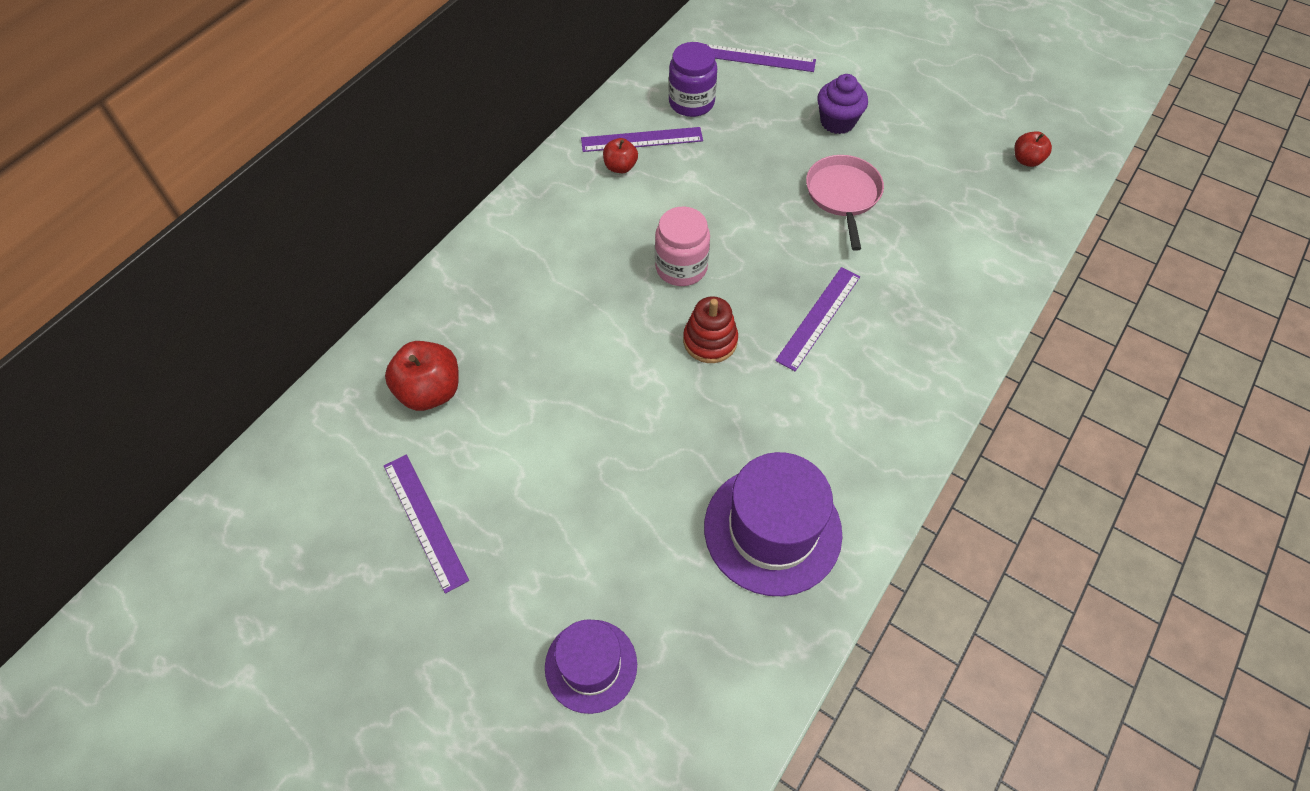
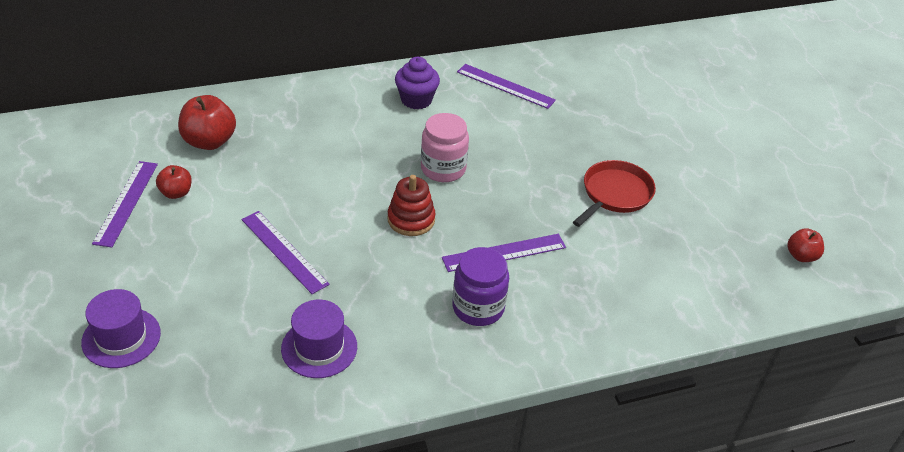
camera: 35 degrees right, 15 degrees down
red apple [603,138,638,173] -> red apple moved to [156,165,192,199]
purple jar [669,42,717,117] -> purple jar moved to [452,247,509,326]
purple hat [704,452,842,596] -> purple hat [281,300,357,378], size x0.62
purple ruler [706,44,816,72] -> purple ruler moved to [241,211,330,294]
pink pan [806,155,884,251] -> red pan [573,160,656,227]
purple cupcake [817,74,868,134] -> purple cupcake moved to [395,57,440,109]

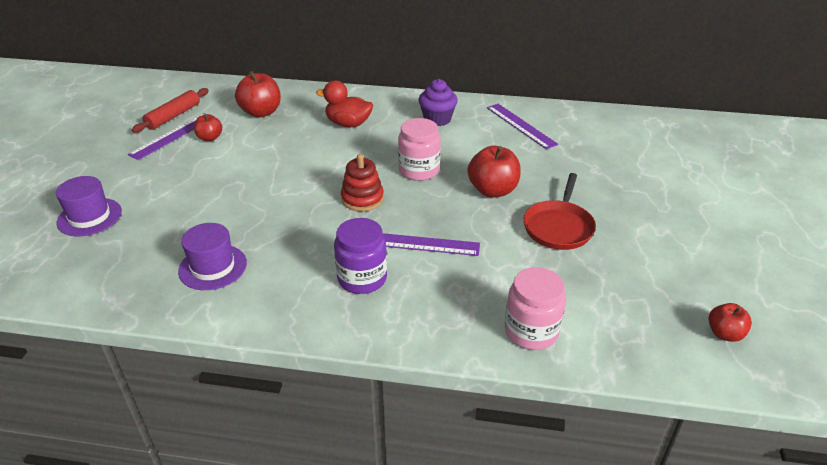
camera: 30 degrees right, 5 degrees down
purple ruler [241,211,330,294] -> none
red pan [573,160,656,227] -> red pan turned 135 degrees clockwise [523,173,596,250]
none -> red rolling pin [132,88,209,133]
none -> red duck [316,81,373,127]
none -> red apple [468,146,521,197]
none -> pink jar [505,267,566,350]

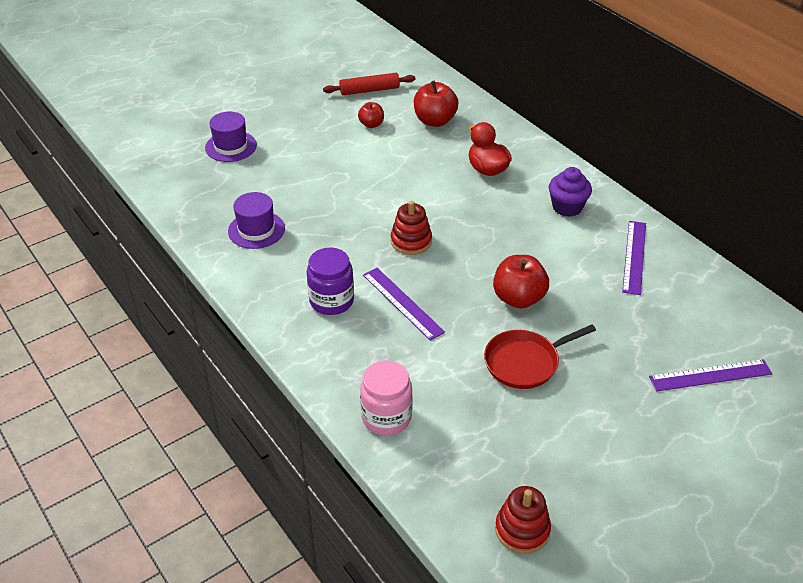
camera: 45 degrees right, 5 degrees up
purple ruler [128,113,205,160] -> purple ruler moved to [649,359,772,392]
pink jar [398,118,441,181] -> none
red apple [708,303,752,342] -> red stacking toy [495,486,551,554]

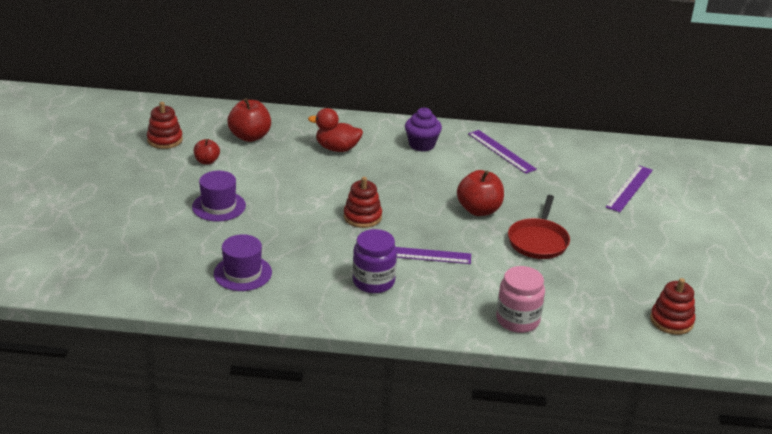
camera: 50 degrees left, 10 degrees down
purple hat [205,112,257,162] -> purple hat moved to [192,171,246,221]
red rolling pin [323,73,415,95] -> red stacking toy [147,102,183,149]

